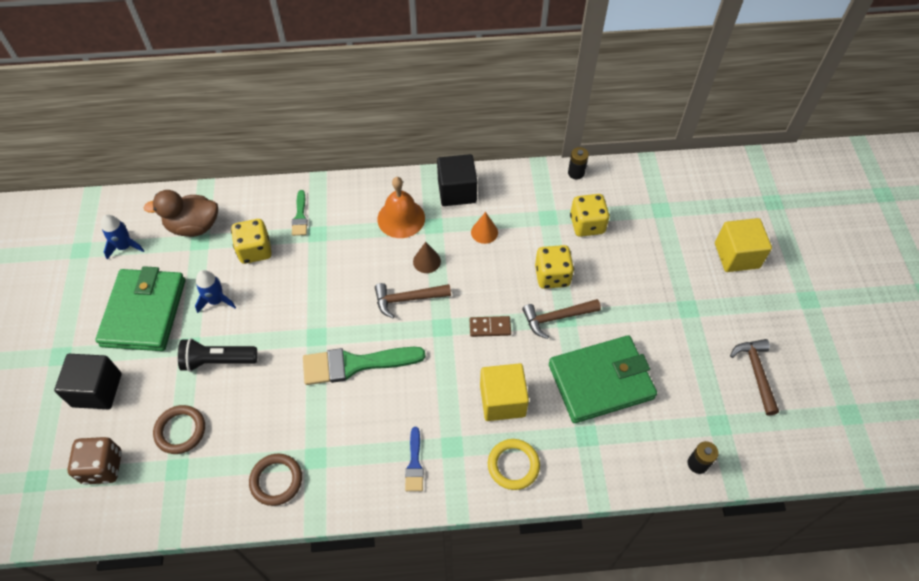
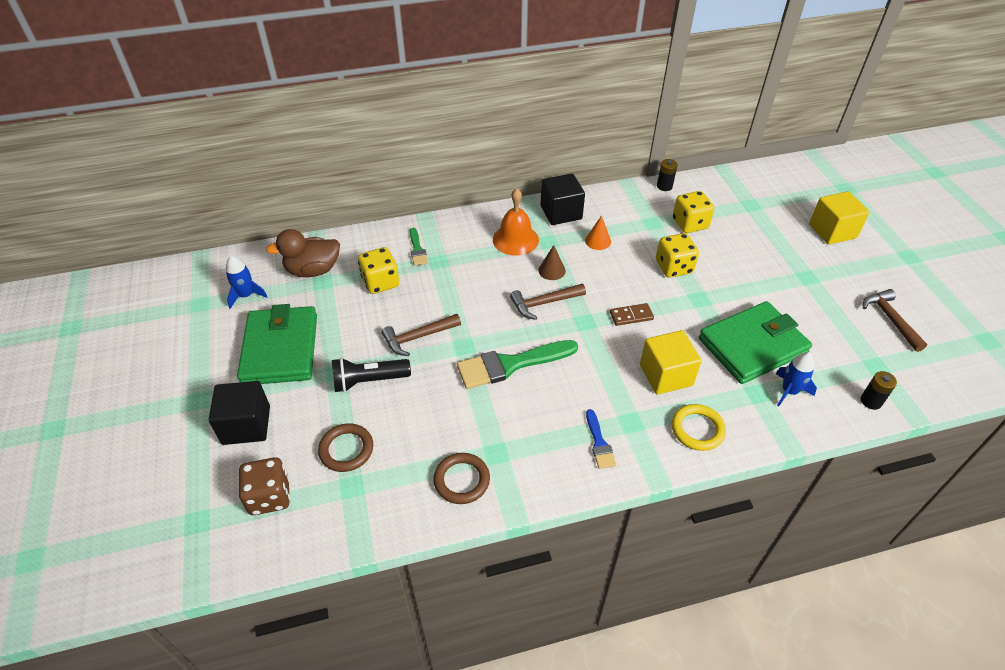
camera: 10 degrees left, 10 degrees down
blue rocket [195,270,236,313] -> blue rocket moved to [776,352,817,406]
brown hammer [522,299,601,339] -> brown hammer moved to [382,314,461,356]

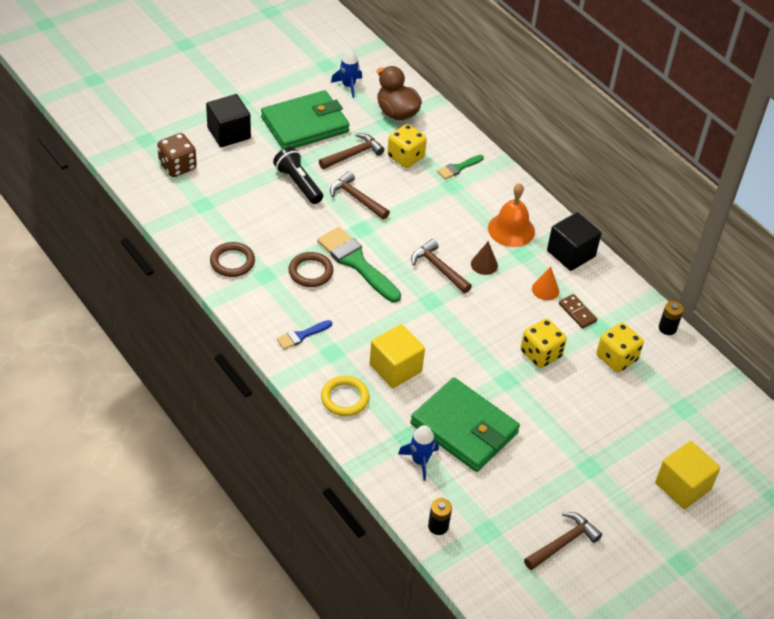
camera: 65 degrees right, 0 degrees up
brown ring [318,423,373,472] -> brown ring moved to [288,252,334,287]
brown domino [610,303,654,326] -> brown domino moved to [559,294,597,329]
none -> brown hammer [319,133,385,169]

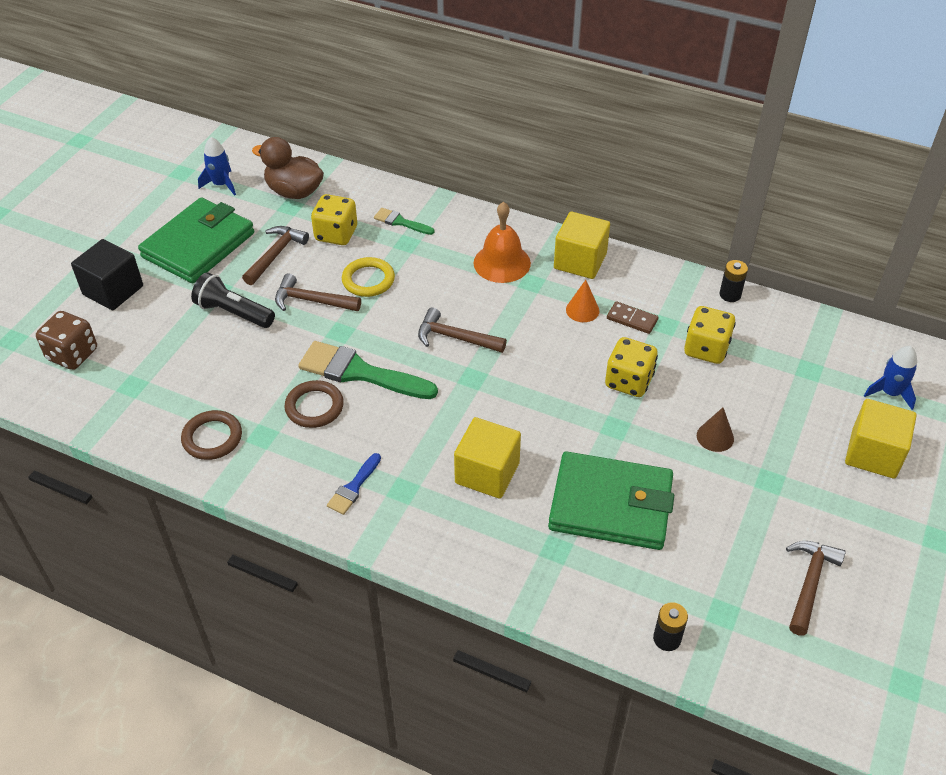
camera: 25 degrees left, 0 degrees up
yellow ring [321,376,369,416] -> yellow ring moved to [342,257,395,297]
blue rocket [398,425,439,481] -> blue rocket moved to [864,346,917,410]
green brush [437,155,484,179] -> green brush turned 90 degrees clockwise [374,208,435,235]
brown cone [471,241,498,275] -> brown cone moved to [697,408,734,452]
black cube [547,212,602,271] -> yellow cube [554,212,610,279]

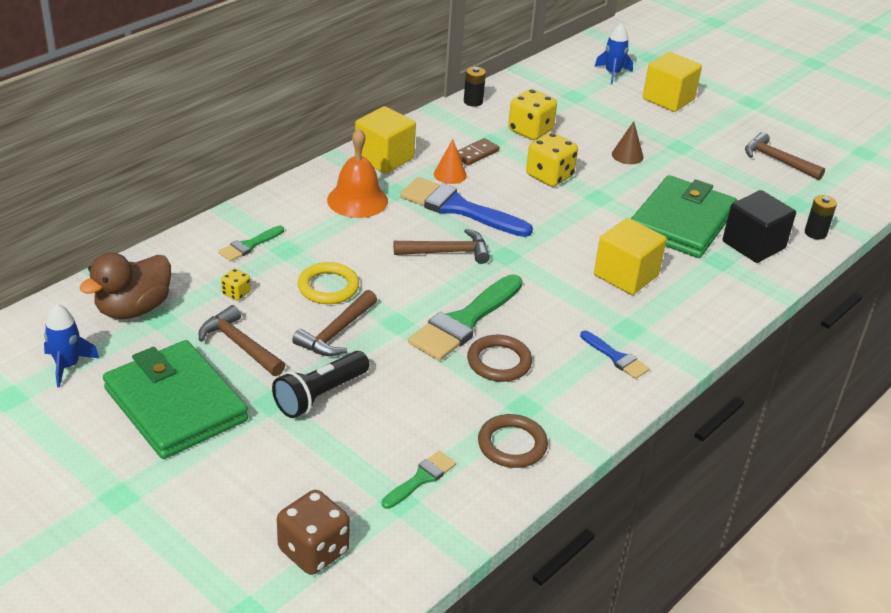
camera: 75 degrees left, 10 degrees down
black cube [71,239,143,310] -> black cube moved to [723,190,796,263]
yellow dice [311,194,357,245] -> yellow dice [221,268,251,301], size x0.50
brown hammer [418,308,507,353] -> brown hammer turned 135 degrees counterclockwise [394,229,490,264]
none -> green brush [382,451,456,509]
none -> blue brush [400,177,533,237]

